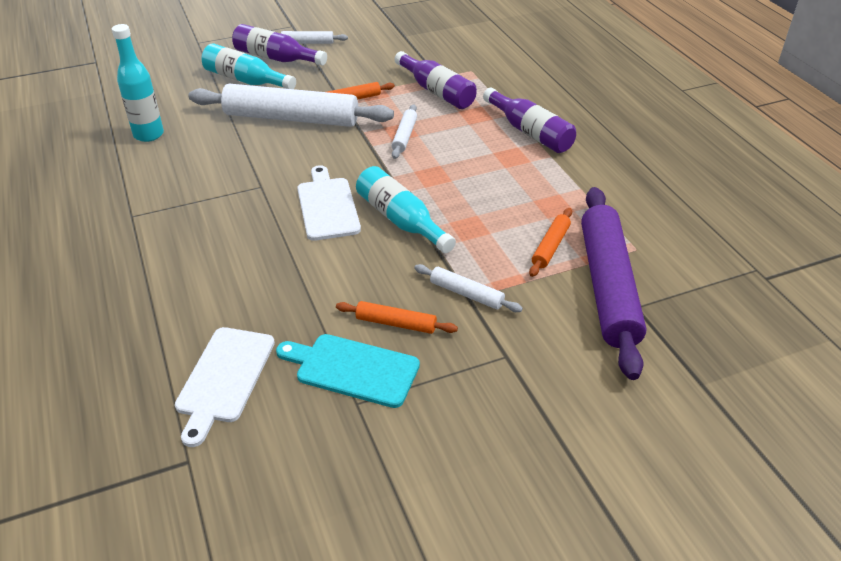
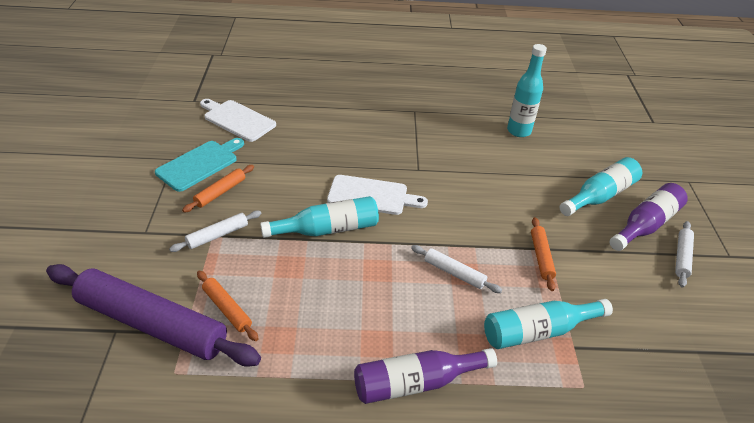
camera: 110 degrees right, 0 degrees up
white rolling pin [189,84,394,127] -> none
purple bottle [395,51,477,109] -> turquoise bottle [484,299,613,349]

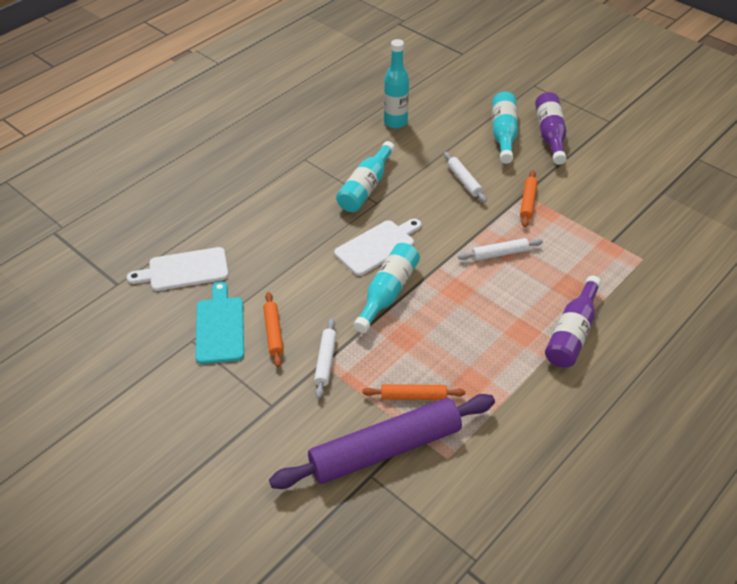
camera: 45 degrees left, 5 degrees up
turquoise bottle [484,299,613,349] -> turquoise bottle moved to [336,141,395,212]
orange rolling pin [531,217,556,291] -> orange rolling pin turned 60 degrees clockwise [520,170,538,227]
white rolling pin [675,221,694,288] -> white rolling pin moved to [444,152,487,203]

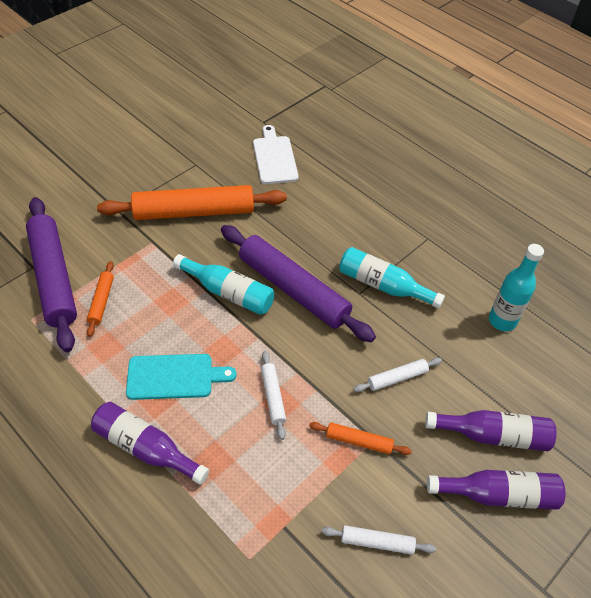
camera: 90 degrees right, 5 degrees up
turquoise cutting board [195,281,244,364] -> turquoise cutting board moved to [126,354,237,400]
orange rolling pin [263,292,284,367] -> orange rolling pin [97,185,287,220], size x2.25
white rolling pin [314,318,337,399] -> white rolling pin moved to [322,525,436,555]
white cutting board [334,219,421,276] -> purple rolling pin [221,225,376,342]
turquoise bottle [492,92,518,164] -> purple bottle [425,410,557,451]

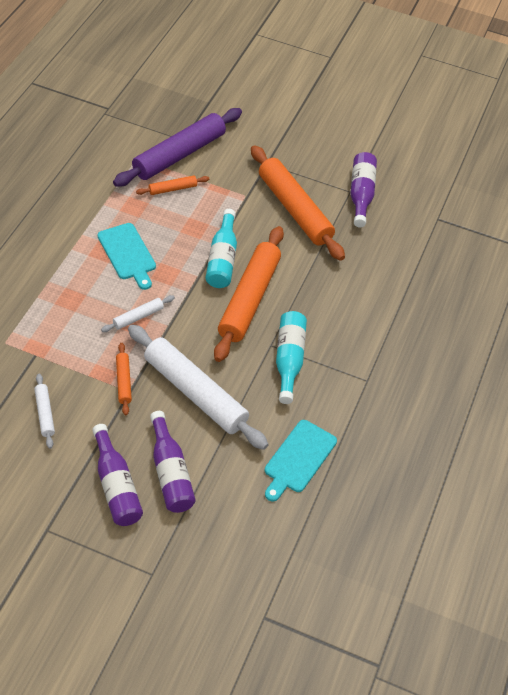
camera: 65 degrees right, 0 degrees up
purple bottle [91,402,209,485] -> purple bottle moved to [350,152,377,227]
purple rolling pin [221,225,376,342] -> orange rolling pin [214,226,284,362]
white cutting board [253,125,299,184] -> none
white rolling pin [353,358,442,392] -> white rolling pin [128,324,268,450], size x2.25
turquoise bottle [489,244,544,331] -> turquoise cutting board [265,420,337,502]

